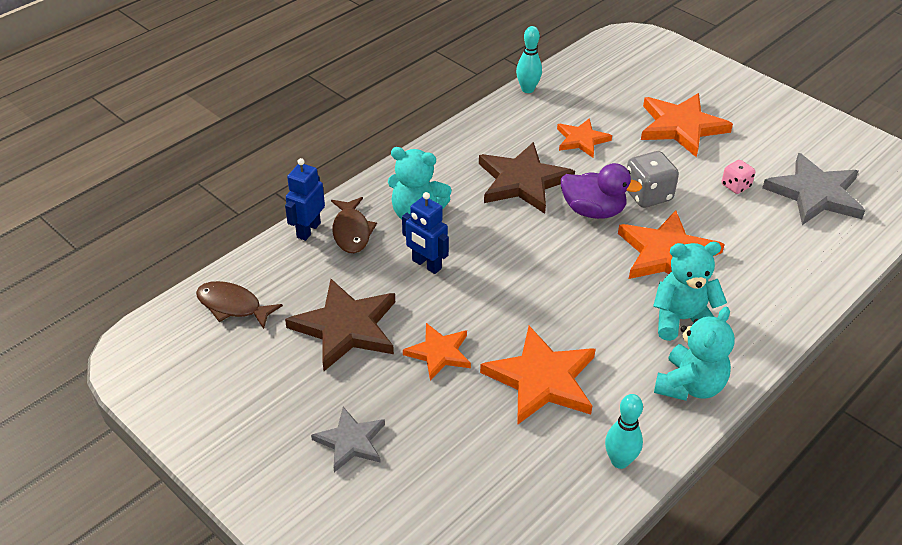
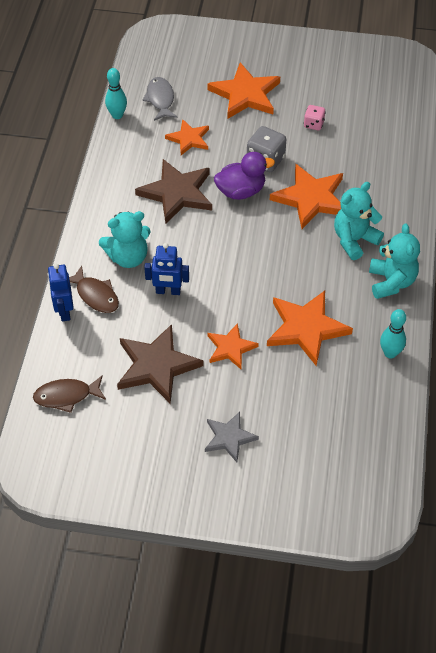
camera: 35 degrees left, 10 degrees up
grey star [762,153,865,225] -> none
none -> grey fish [142,77,178,121]

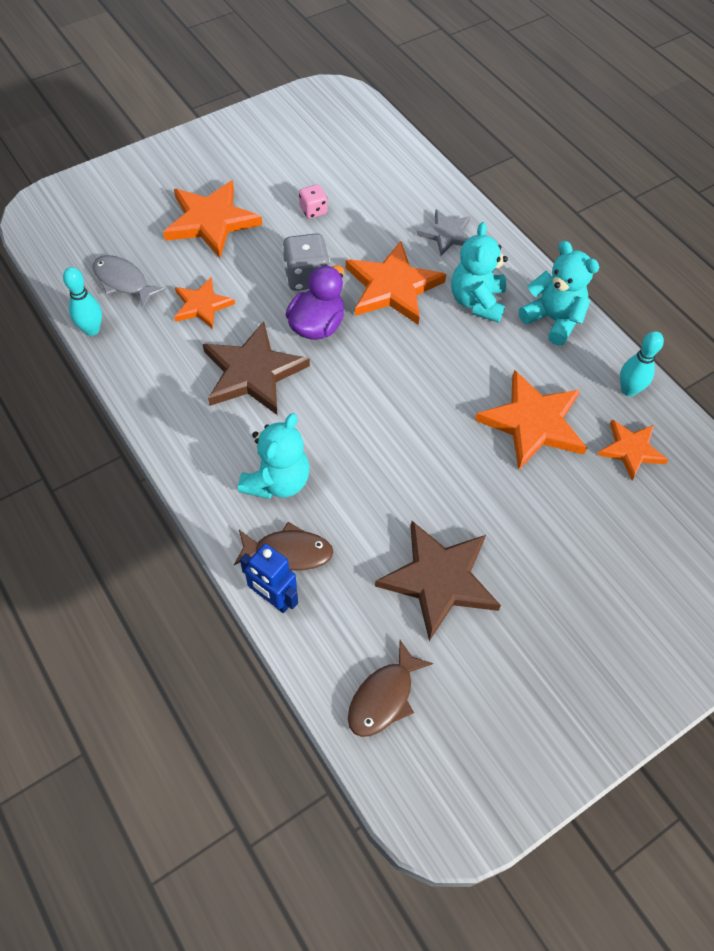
camera: 45 degrees left, 5 degrees up
blue robot [144,243,189,295] -> none
grey star [205,412,259,462] -> grey star moved to [417,209,471,256]
orange star [208,323,259,370] -> orange star moved to [598,420,668,480]

